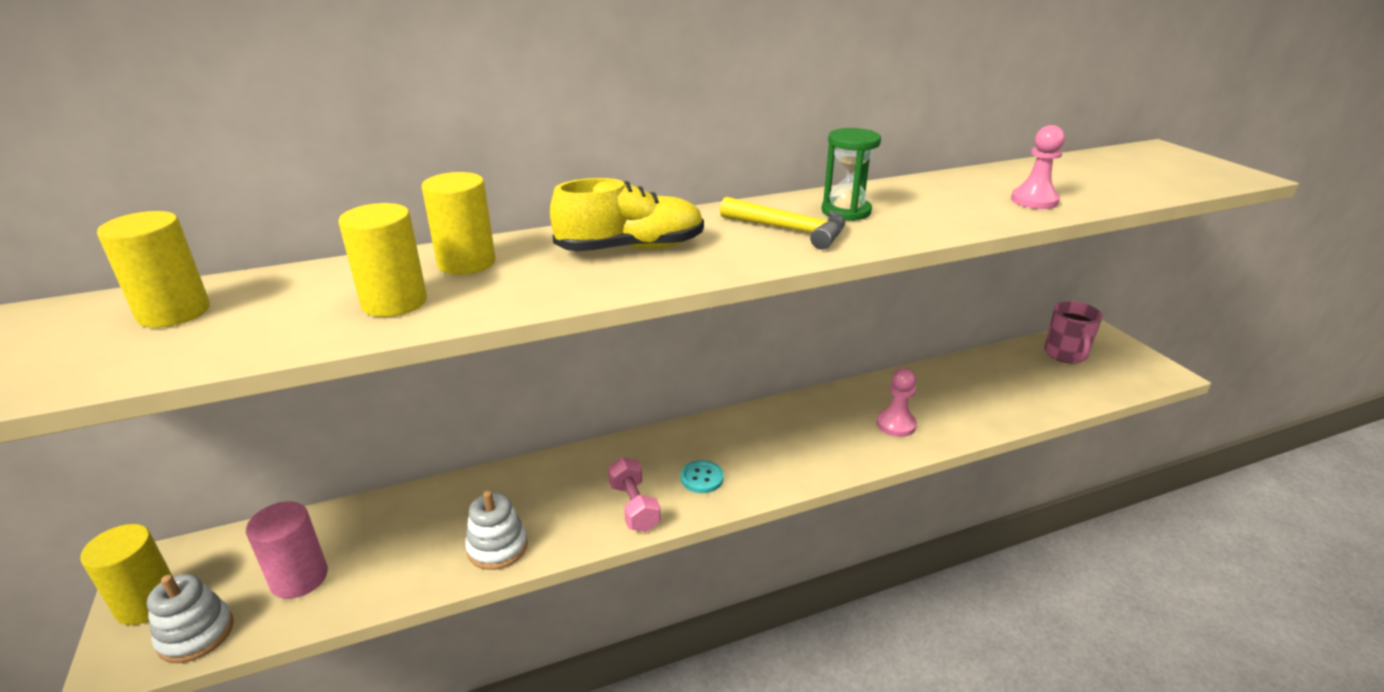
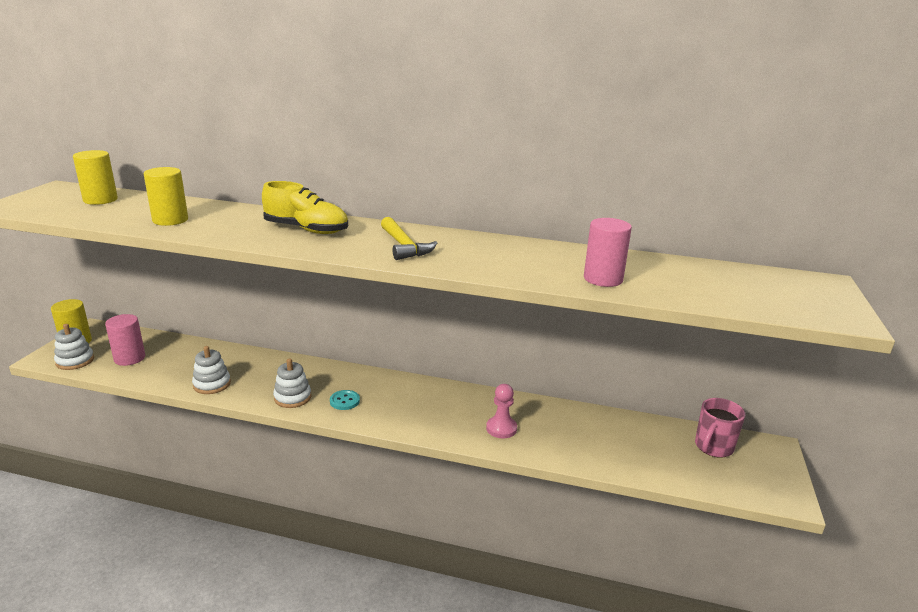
camera: 35 degrees right, 5 degrees down
yellow cylinder [422,172,495,275] -> none
pink dumbbell [608,457,661,532] -> white stacking toy [273,358,311,408]
green hourglass [822,128,881,221] -> none
pink pawn [1011,125,1065,209] -> pink cylinder [584,218,632,287]

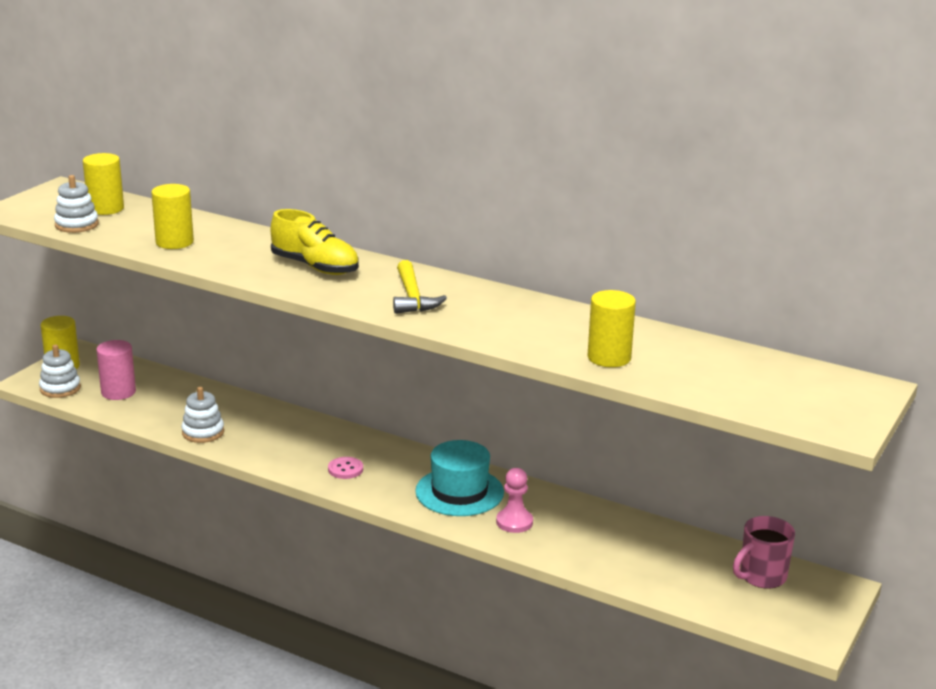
camera: 15 degrees right, 0 degrees up
white stacking toy [273,358,311,408] -> white stacking toy moved to [54,175,99,233]
turquoise button [330,390,360,410] -> pink button [328,457,363,479]
pink cylinder [584,218,632,287] -> yellow cylinder [587,290,636,367]
none -> turquoise hat [415,440,504,516]

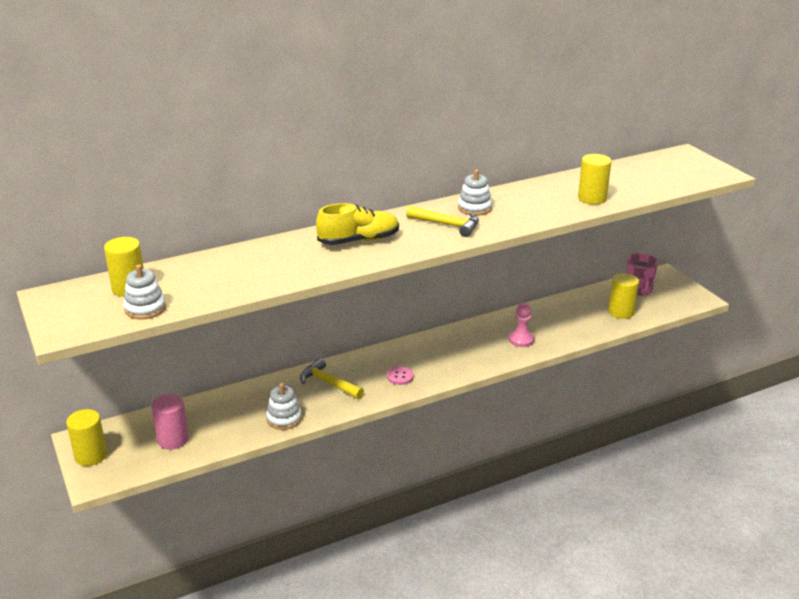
camera: 55 degrees left, 5 degrees up
white stacking toy [39,344,81,398] -> white stacking toy moved to [458,169,492,216]
yellow cylinder [151,184,194,249] -> yellow cylinder moved to [608,273,639,319]
turquoise hat [415,440,504,516] -> none
none -> yellow hammer [300,358,364,399]

